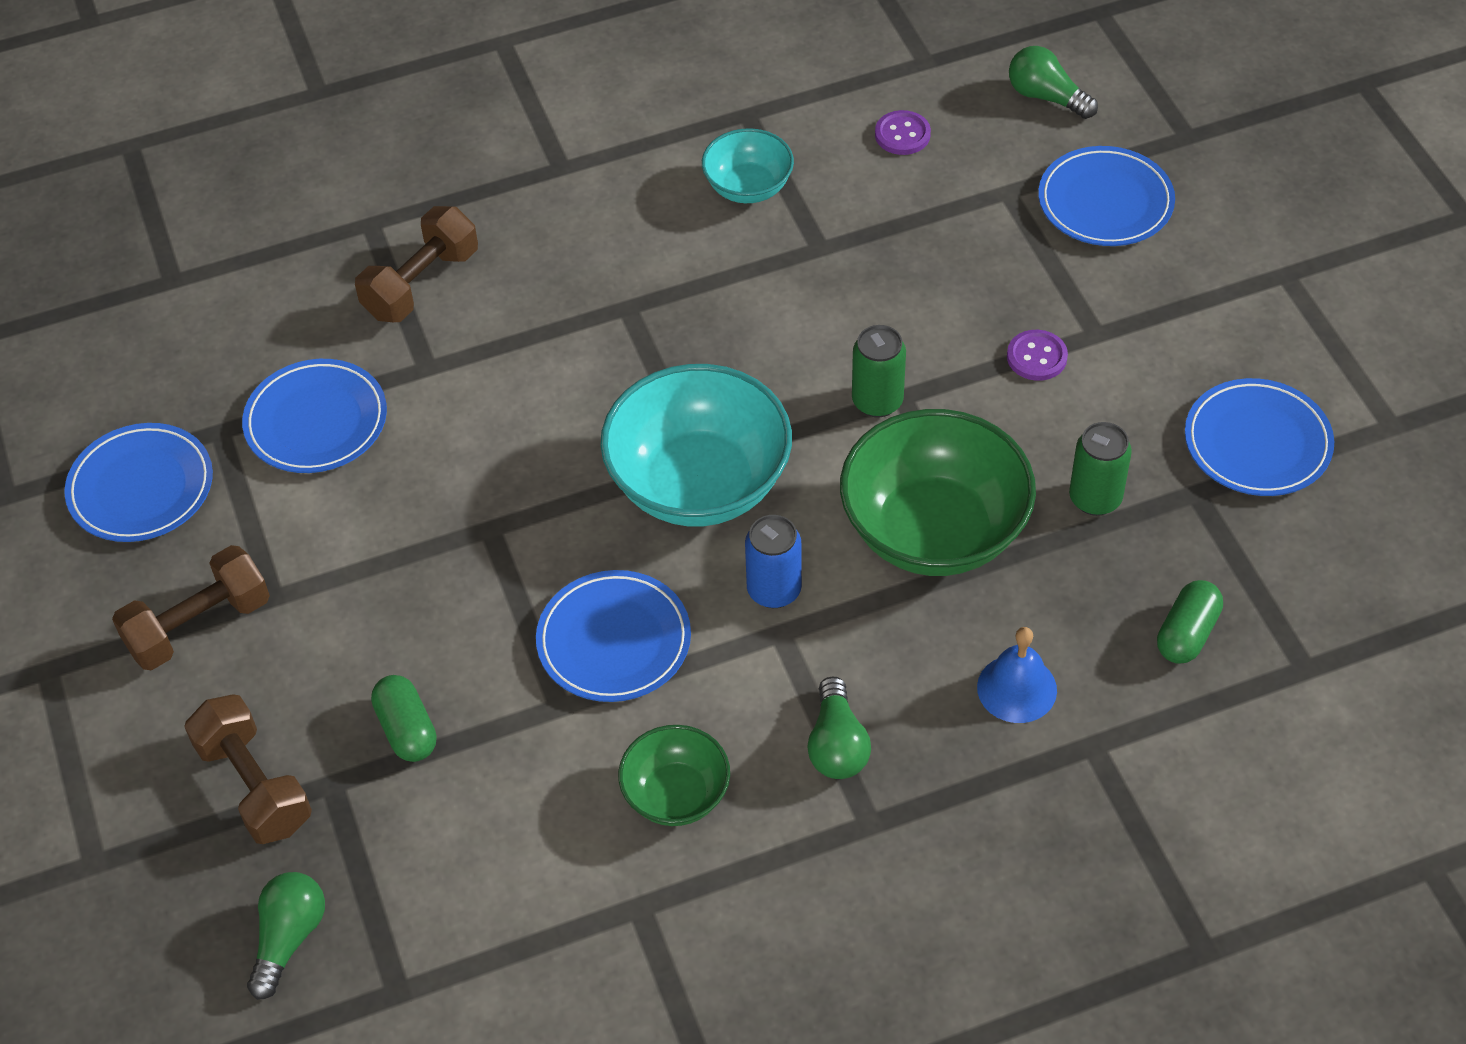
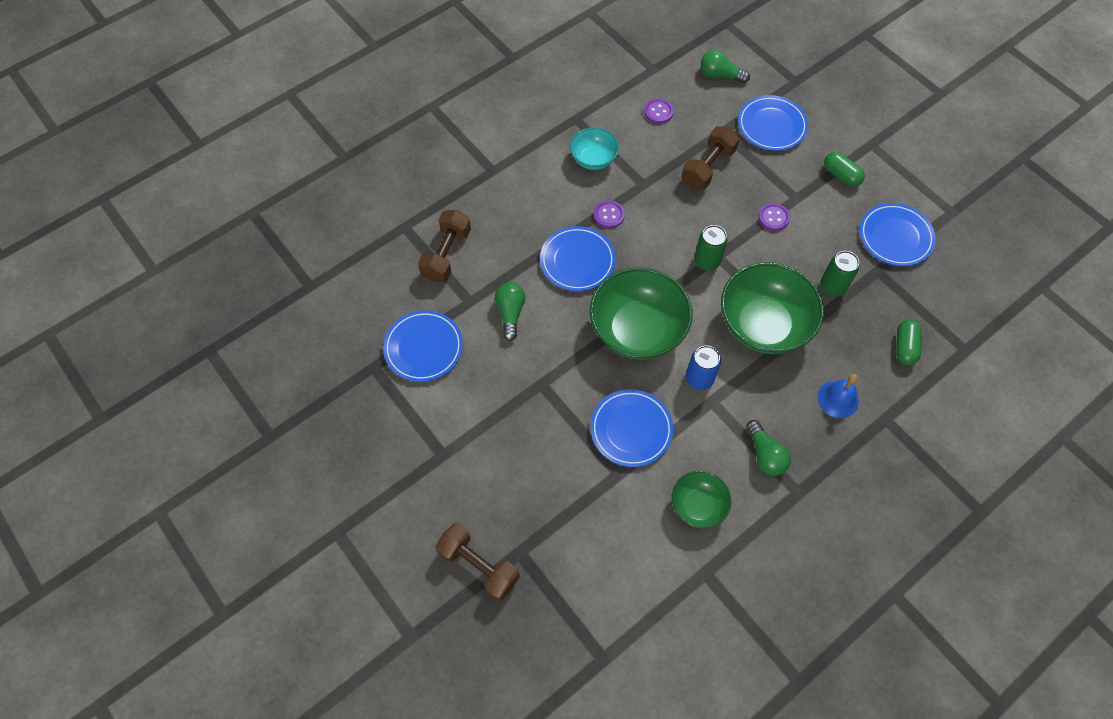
camera: 20 degrees left, 10 degrees up
blue plate [64,423,213,542] -> blue plate moved to [540,226,616,291]
brown dumbbell [112,545,270,670] -> brown dumbbell moved to [682,126,740,190]
green light bulb [247,872,325,1000] -> green light bulb moved to [495,282,525,341]
green capsule [371,675,437,762] -> green capsule moved to [824,152,865,187]
turquoise bowl [600,364,792,526] -> green bowl [589,267,693,360]
none -> purple button [594,200,625,228]

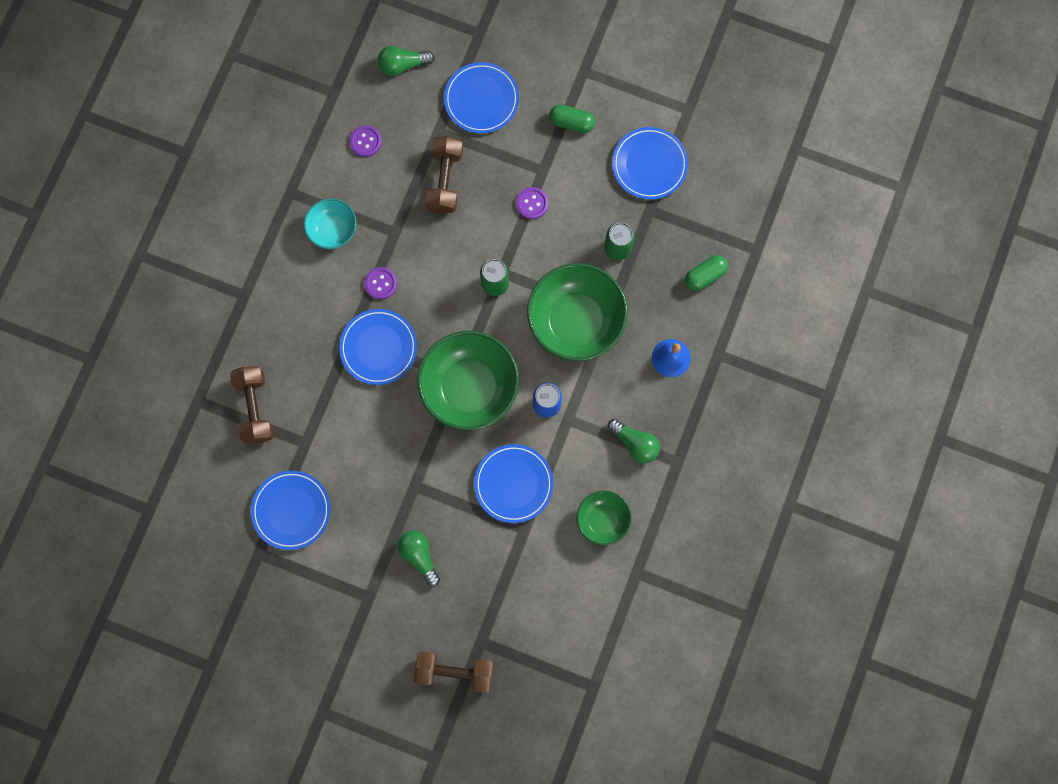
camera: 30 degrees left, 15 degrees up
green light bulb [495,282,525,341] -> green light bulb moved to [397,530,440,587]
green capsule [896,319,922,365] -> green capsule turned 75 degrees clockwise [685,255,728,291]

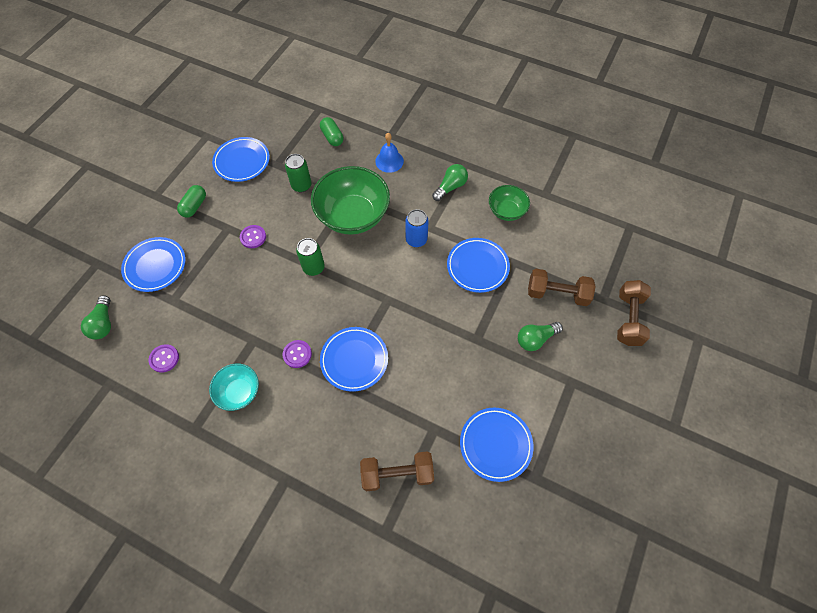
camera: 85 degrees left, 15 degrees down
green bowl [417,331,519,430] -> none
brown dumbbell [426,136,463,214] -> brown dumbbell moved to [528,269,596,306]

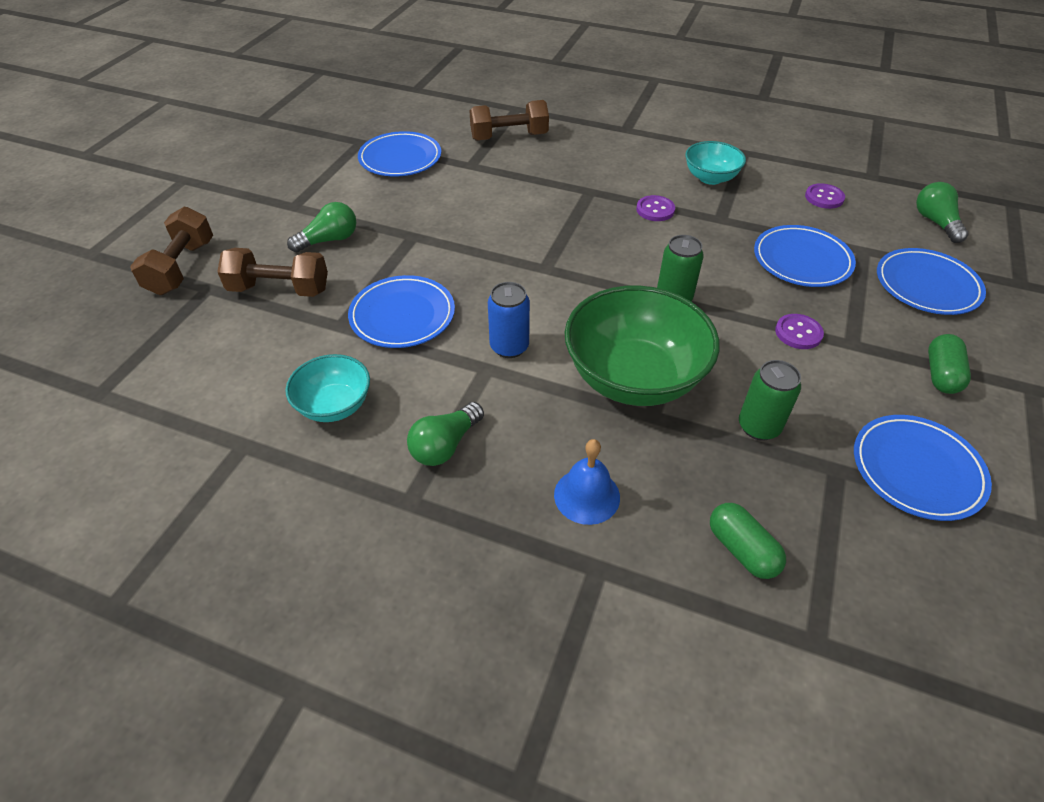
camera: 175 degrees right, 15 degrees down
blue plate [320,327,388,392] -> blue plate moved to [754,225,856,287]
green bowl [489,185,530,221] -> turquoise bowl [285,354,370,422]

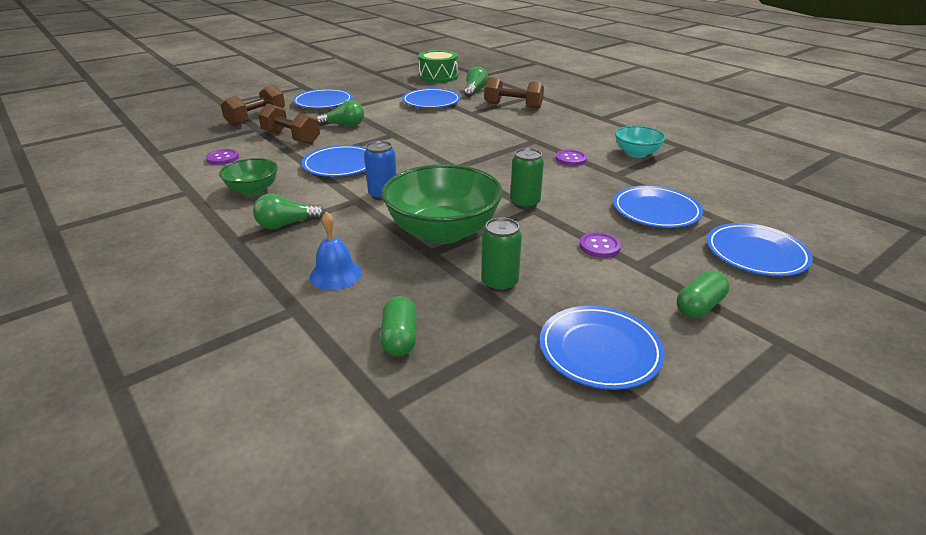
camera: 30 degrees right, 15 degrees down
turquoise bowl [285,354,370,422] -> green bowl [219,158,278,195]
purple button [805,183,845,209] -> purple button moved to [206,149,239,165]
green light bulb [916,182,968,243] -> green light bulb moved to [464,67,488,97]
none -> blue plate [293,89,353,108]
none -> green drum [418,50,458,83]

